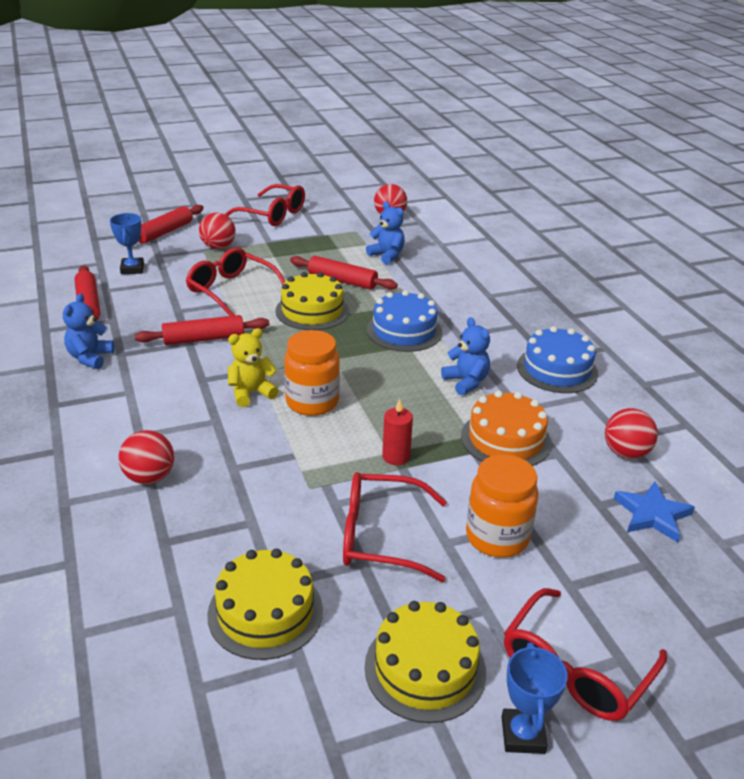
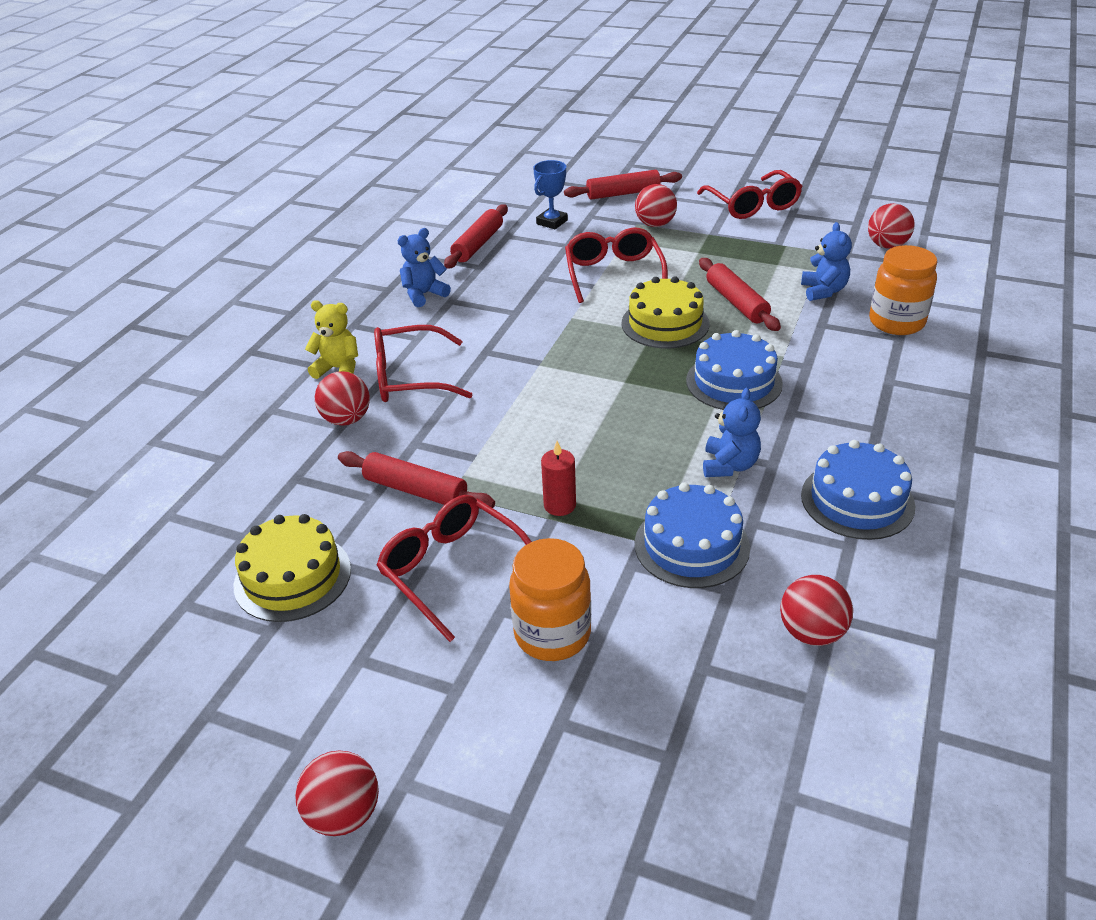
camera: 45 degrees right, 5 degrees up
red rolling pin [135,315,269,345] -> red rolling pin moved to [338,451,495,509]
yellow teddy bear [228,328,279,407] -> yellow teddy bear moved to [305,300,358,379]
orange jar [284,330,340,416] -> orange jar moved to [869,245,937,335]
yellow cake [365,601,486,723] -> none
orange cake [461,390,552,466] -> blue cake [635,483,750,588]
blue trophy [502,642,568,754] -> red ball [295,750,379,836]
red glasses [504,588,667,721] -> red glasses moved to [374,325,473,402]
blue star [614,482,695,543] -> none

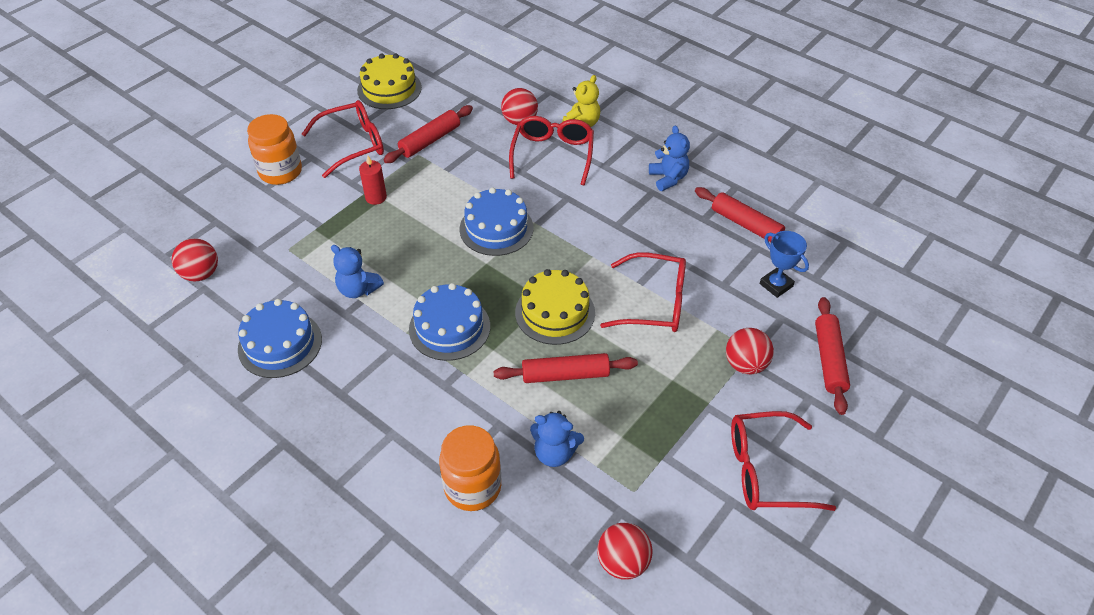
camera: 105 degrees right, 10 degrees up
red ball [295,750,379,836] -> none
blue cake [635,483,750,588] -> blue cake moved to [460,187,534,256]

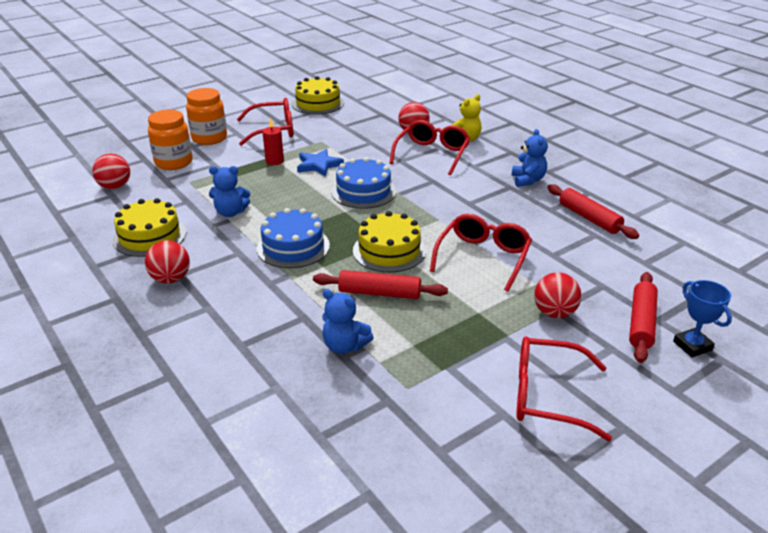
camera: 15 degrees right, 15 degrees down
blue cake [238,299,322,378] -> yellow cake [113,198,186,257]
blue teddy bear [331,245,384,298] -> blue teddy bear turned 45 degrees counterclockwise [209,166,250,217]
red rolling pin [383,105,473,163] -> none
orange jar [439,425,501,511] -> orange jar moved to [148,110,193,170]
red ball [597,523,652,580] -> red ball moved to [145,240,190,284]
red glasses [600,252,686,332] -> red glasses turned 90 degrees counterclockwise [430,214,532,292]
blue trophy [760,231,809,298] -> blue trophy moved to [673,280,732,358]
none -> blue star [297,149,344,177]

